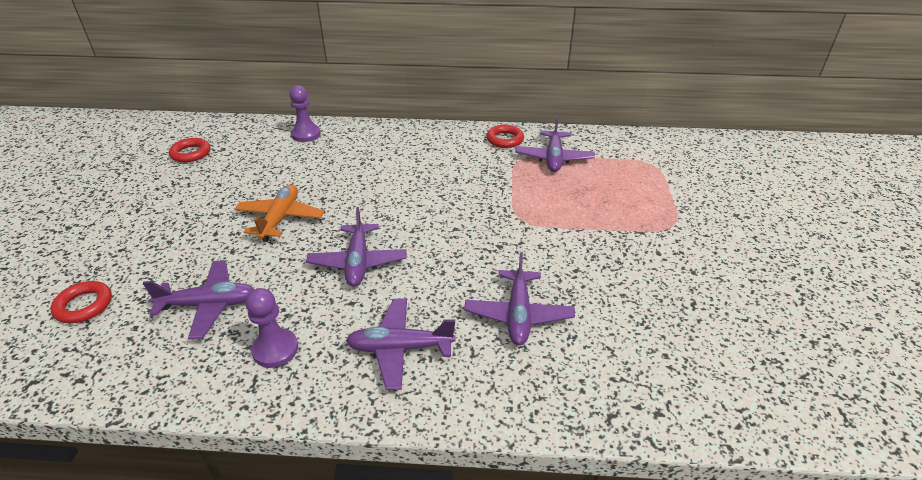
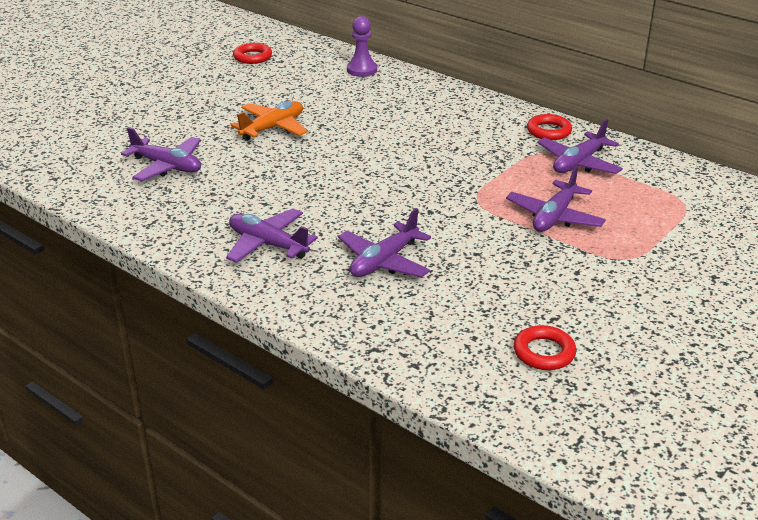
camera: 35 degrees right, 5 degrees down
red ring [51,281,112,323] -> red ring moved to [514,325,576,370]
purple pawn [246,288,298,368] -> none
purple plane [306,207,407,287] -> purple plane moved to [506,165,606,232]

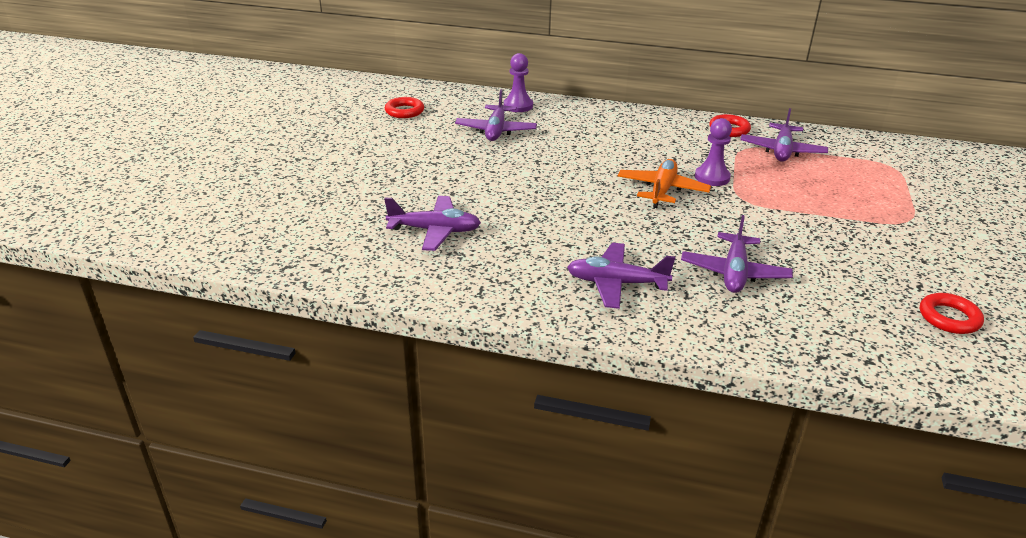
camera: 25 degrees left, 0 degrees up
orange plane [231,101,308,141] -> orange plane moved to [618,159,711,208]
purple plane [506,165,606,232] -> purple plane moved to [455,89,537,141]
none -> purple pawn [695,118,732,186]

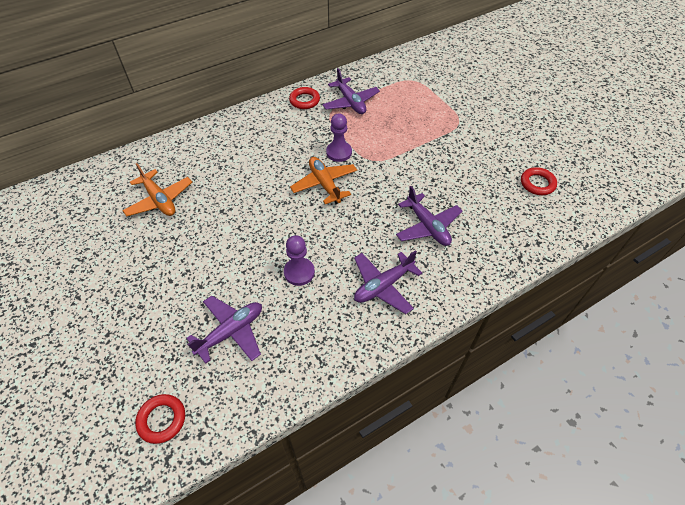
camera: 45 degrees left, 20 degrees up
red ring [385,97,424,118] -> red ring moved to [135,394,185,444]
purple plane [455,89,537,141] -> orange plane [122,163,192,217]
purple pawn [504,53,533,112] -> purple pawn moved to [284,235,315,286]

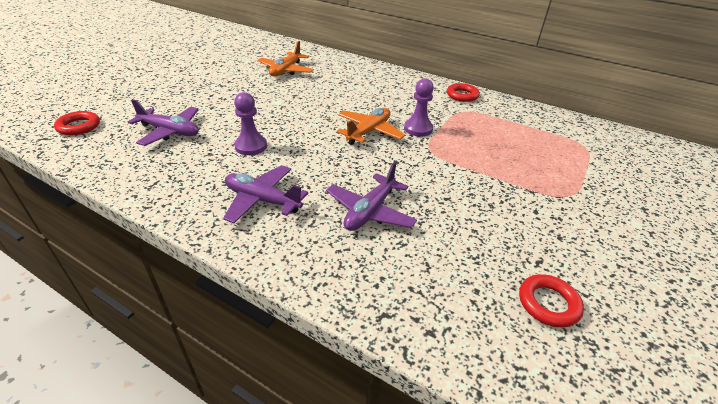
camera: 60 degrees right, 15 degrees down
purple plane [322,68,380,114] -> none

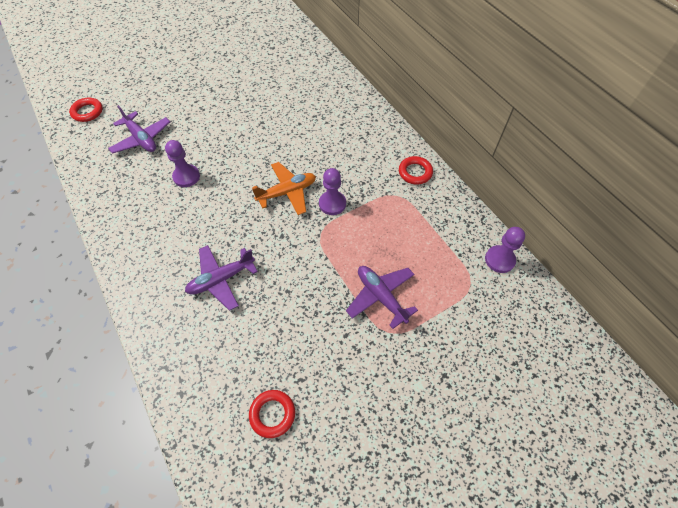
camera: 30 degrees right, 20 degrees up
purple plane [223,165,308,223] -> purple plane moved to [346,266,418,329]
orange plane [257,41,314,77] -> none
none -> purple pawn [485,227,525,273]

